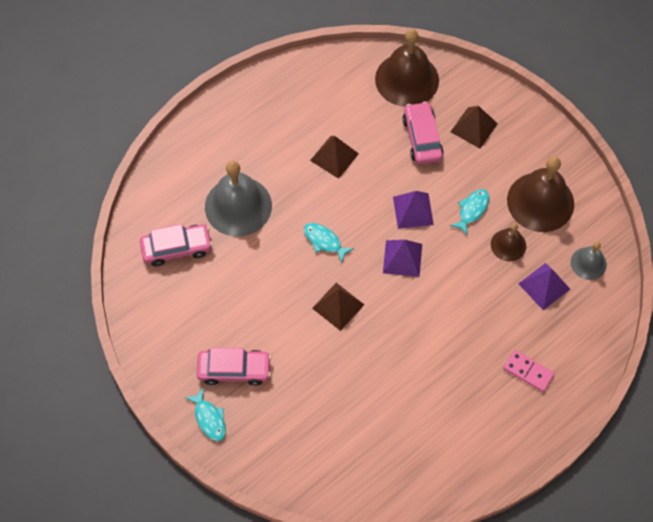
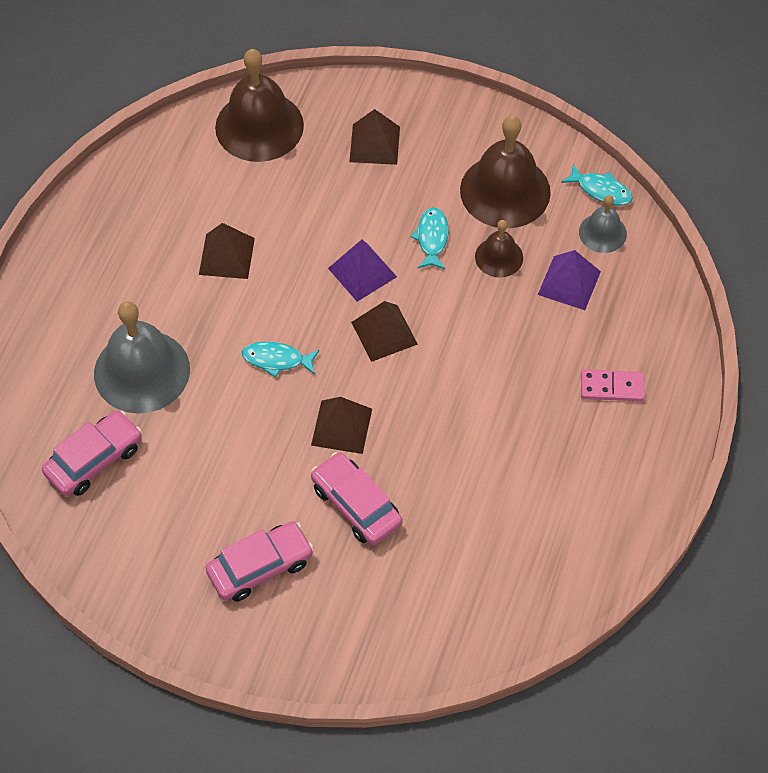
camera: 30 degrees left, 5 degrees down
turquoise fish [185,388,226,441] -> turquoise fish moved to [561,163,633,206]
purple pyramid [383,240,422,277] -> brown pyramid [351,301,418,362]
pink car [403,101,444,165] -> pink car moved to [311,452,402,545]

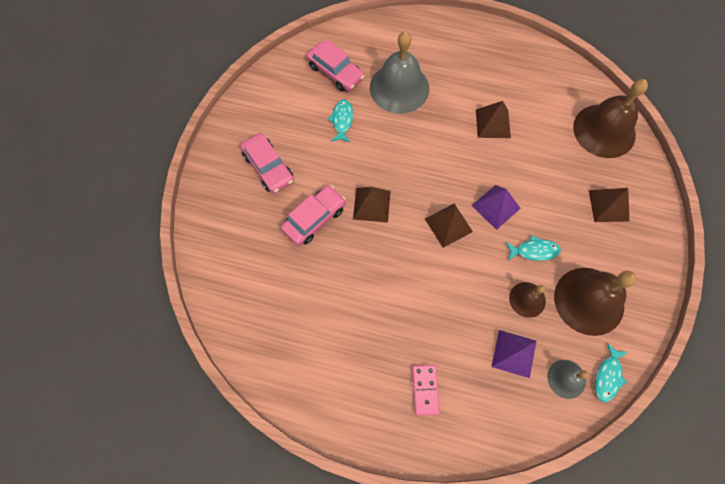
camera: 85 degrees right, 10 degrees up
turquoise fish [242,341,320,378] -> turquoise fish moved to [328,99,353,142]

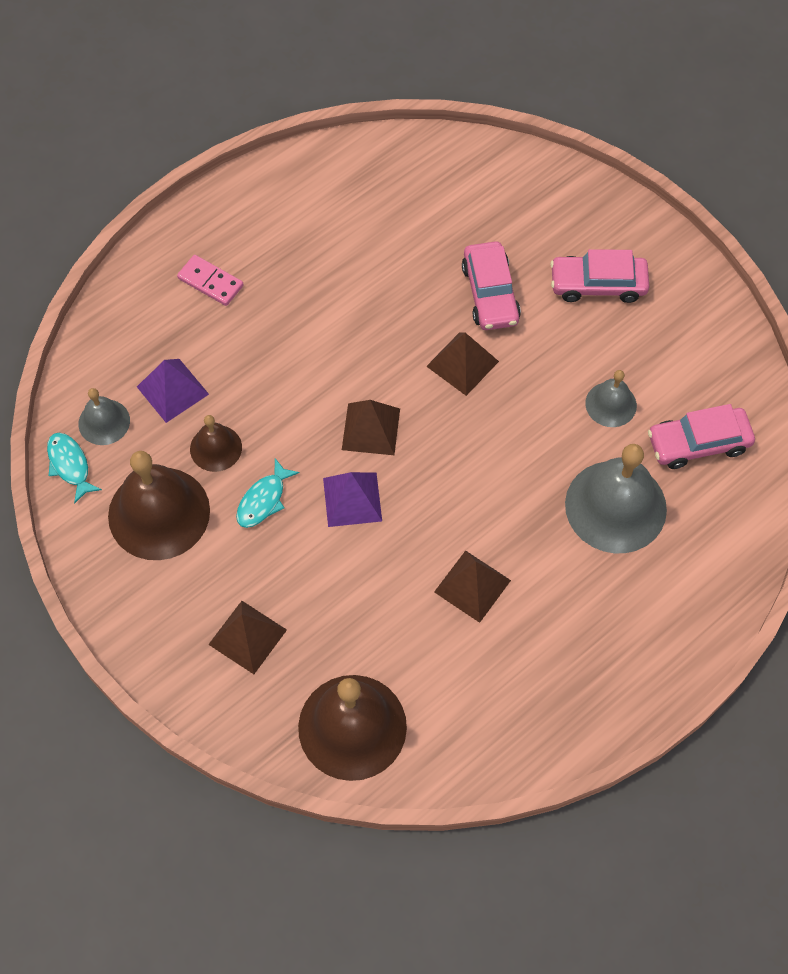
camera: 125 degrees right, 5 degrees down
turquoise fish [328,99,353,142] -> grey bell [585,370,637,427]

